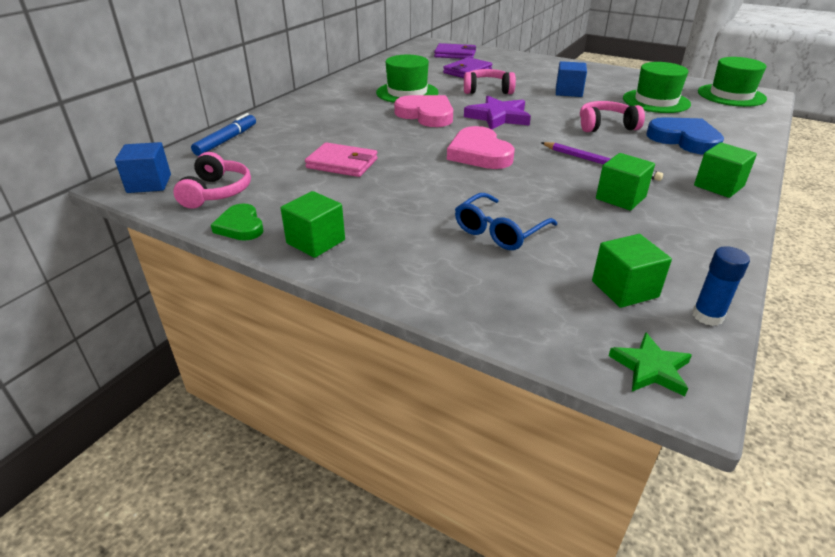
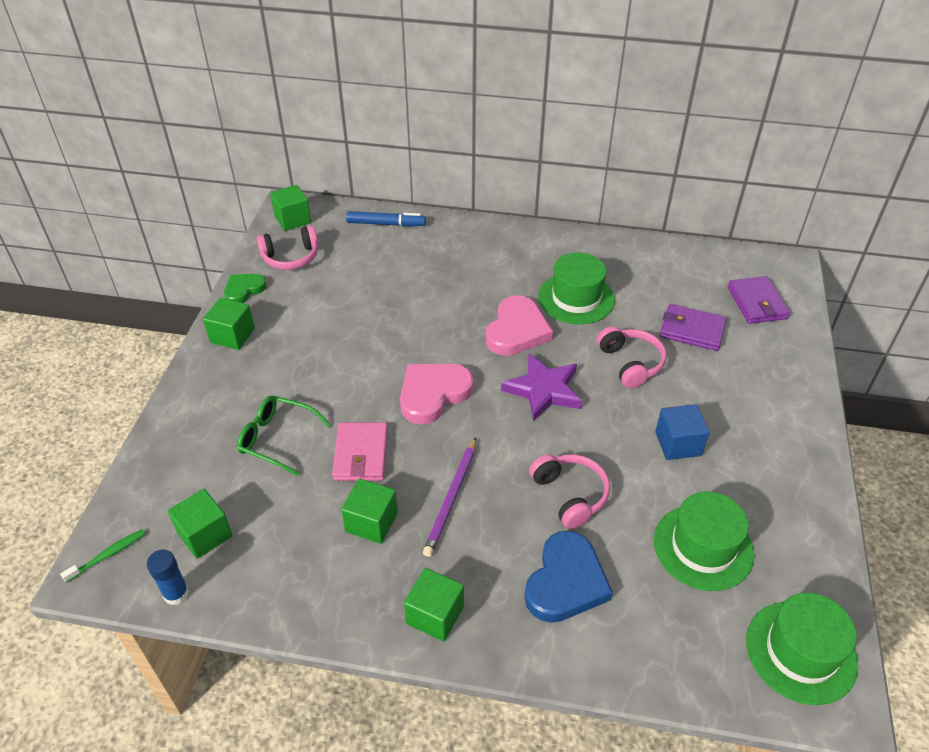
camera: 70 degrees right, 10 degrees up
blue cube [115,142,171,193] -> green cube [270,185,311,231]
pink wallet [305,142,378,177] -> pink wallet moved to [332,423,388,481]
blue glasses [455,193,557,250] -> green glasses [237,396,331,476]
green star [609,332,692,396] -> green toothbrush [60,529,145,583]

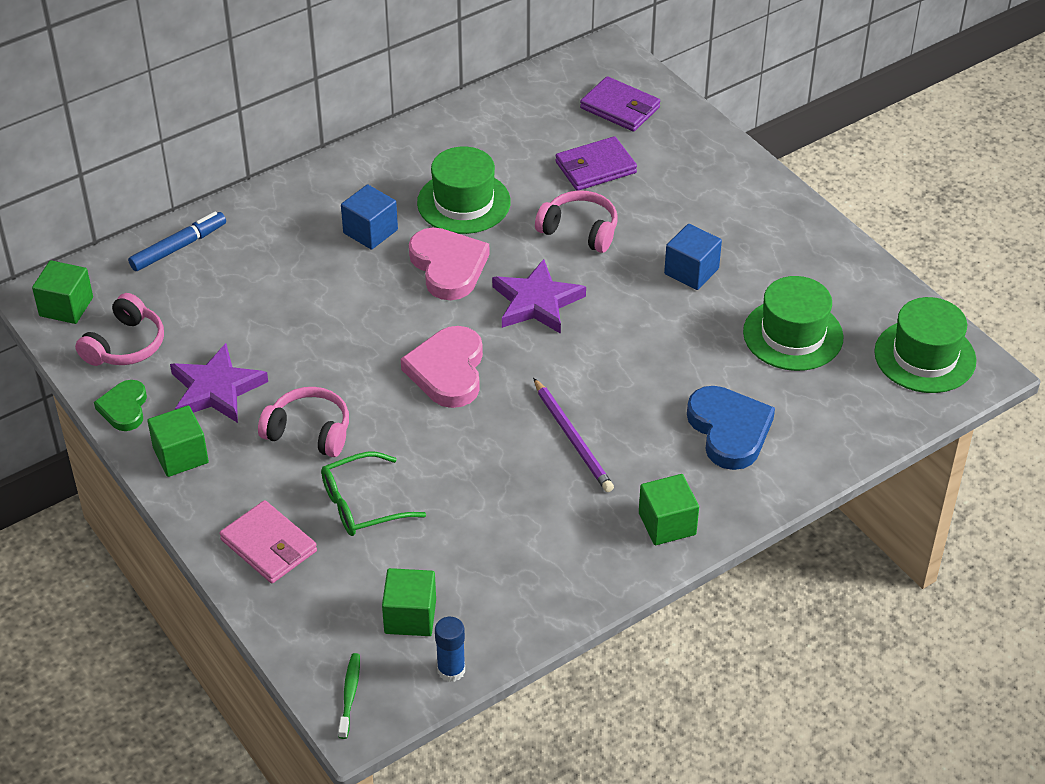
camera: 45 degrees left, 0 degrees up
pink wallet [332,423,388,481] -> pink wallet moved to [220,500,317,583]
green cube [341,478,398,544] -> none
pink headphones [529,454,610,529] -> pink headphones moved to [258,387,349,457]
none -> purple star [170,343,268,423]
none -> blue cube [341,184,398,250]

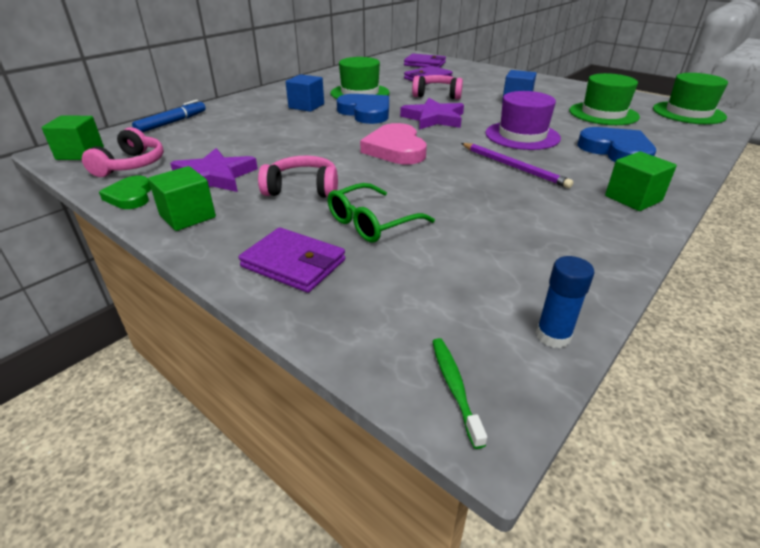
camera: 15 degrees left, 10 degrees down
pink wallet [220,500,317,583] -> purple wallet [239,227,345,293]
green cube [382,568,436,636] -> none
pink heart [409,227,490,300] -> blue heart [337,94,389,124]
none -> purple hat [485,91,561,150]

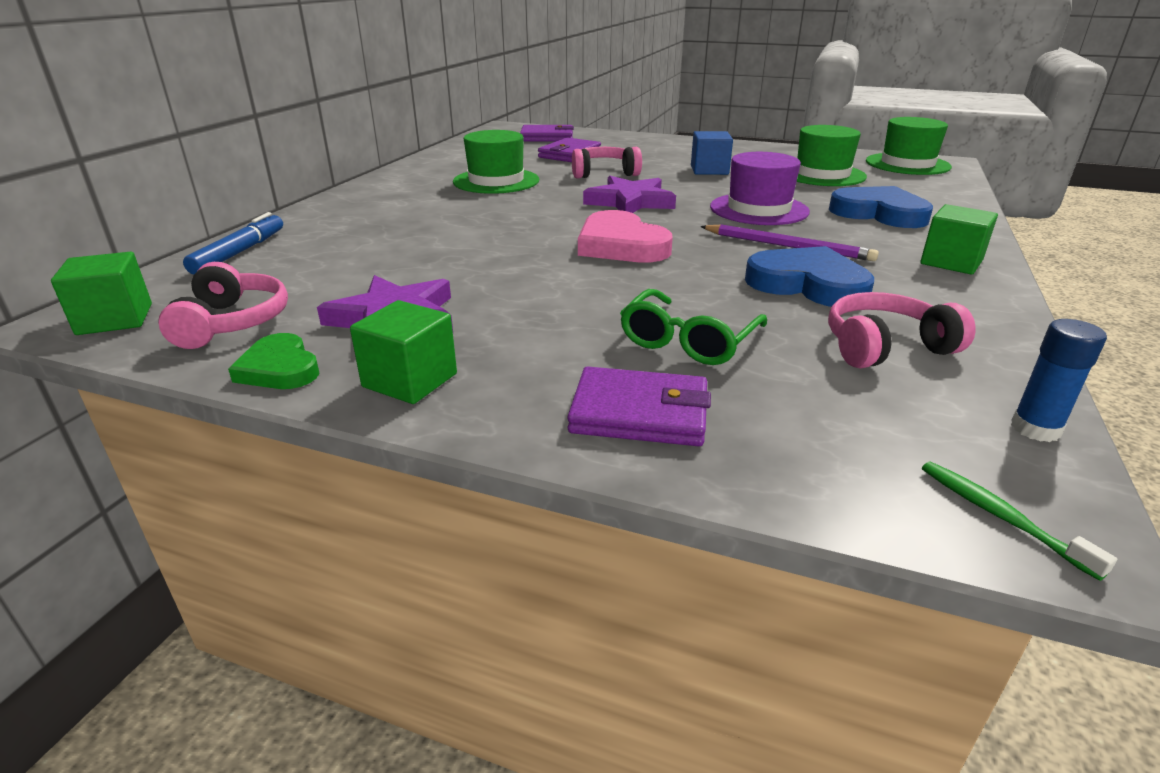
camera: 20 degrees left, 5 degrees down
pink headphones [258,156,338,198] -> pink headphones moved to [828,292,976,368]
blue cube [286,74,324,112] -> none
blue heart [337,94,389,124] -> blue heart moved to [745,246,874,307]

